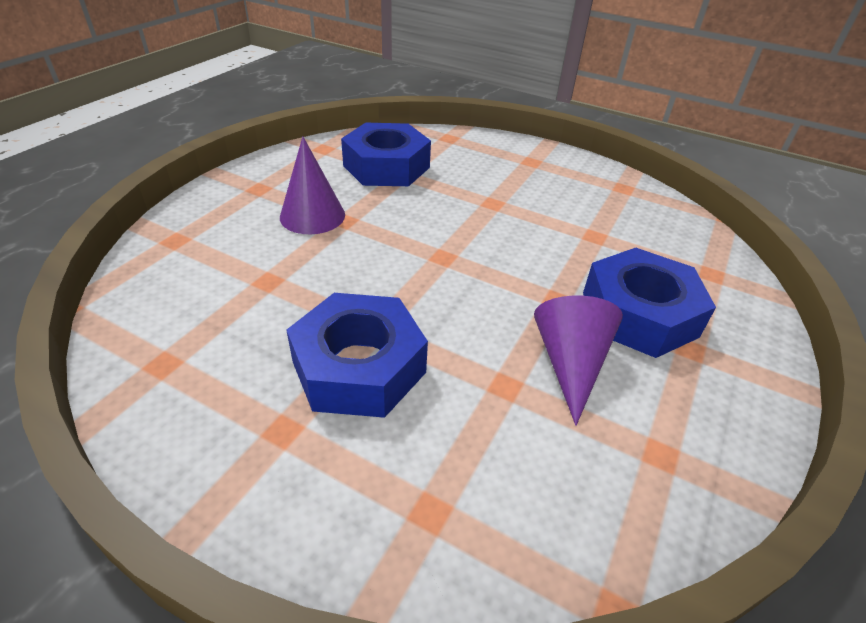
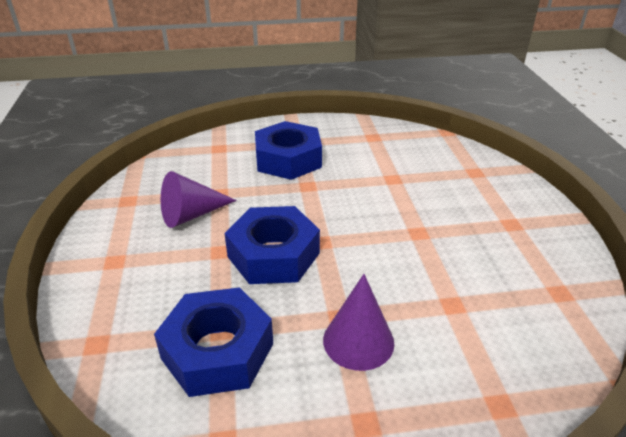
camera: 125 degrees left, 5 degrees down
blue nut [286,293,428,418] -> blue nut moved to [225,206,320,284]
purple cone [534,296,623,426] -> purple cone moved to [161,171,237,228]

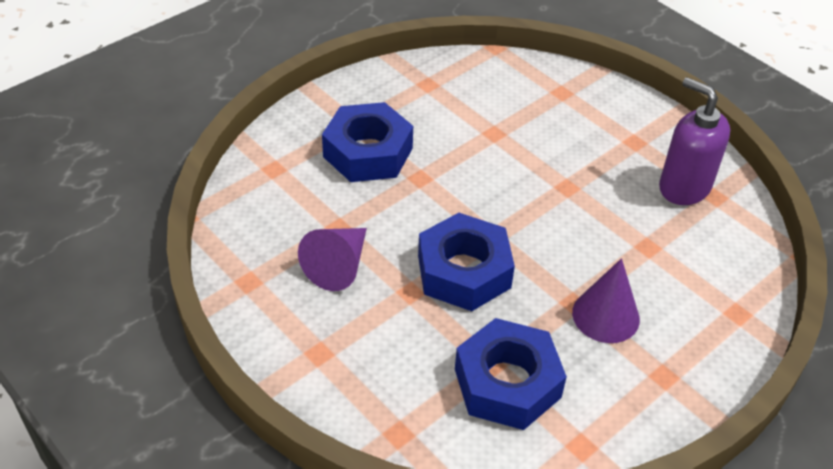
camera: 35 degrees left, 10 degrees up
none -> purple soap dispenser [659,77,730,205]

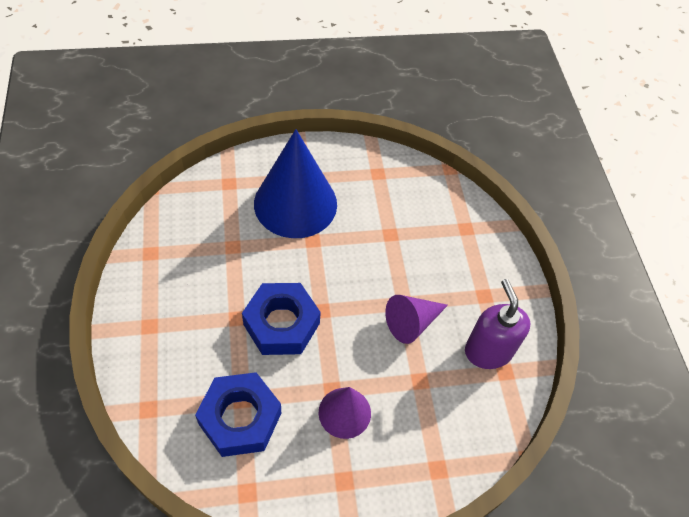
camera: 30 degrees right, 10 degrees up
purple cone [298,228,367,291] -> purple cone moved to [385,295,448,344]
blue nut [322,102,413,182] -> blue cone [254,129,337,238]

